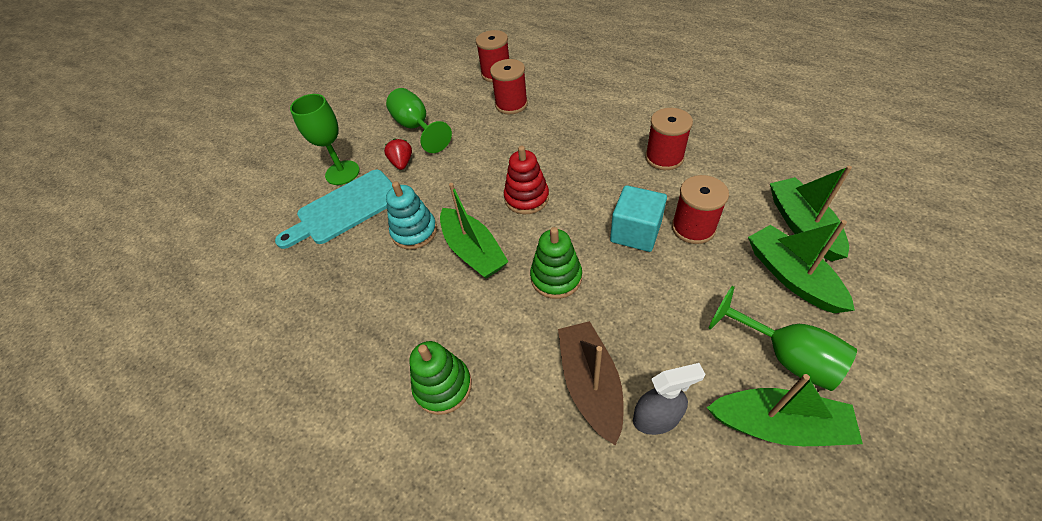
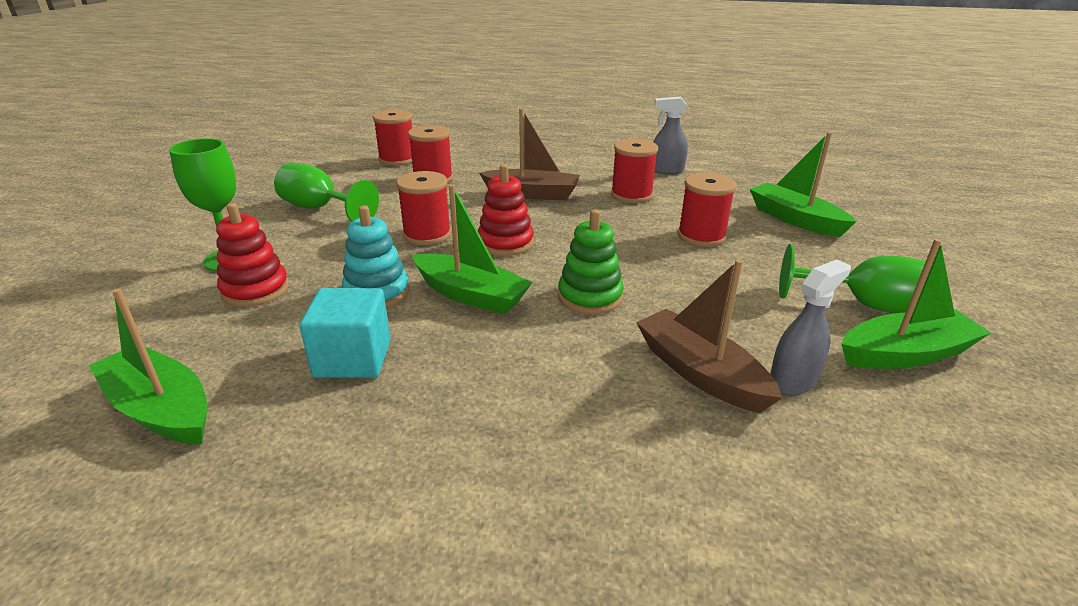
camera: 30 degrees left, 20 degrees down
turquoise cutting board [275,170,393,249] -> red stacking toy [216,203,289,307]
red strawberry [384,138,412,170] -> none
green stacking toy [409,341,472,415] -> none
turquoise cube [610,185,667,252] -> turquoise cube moved to [299,288,391,378]
green boat [748,220,855,313] -> green boat moved to [89,288,207,445]
none -> red spool [396,171,451,245]
none -> brown boat [479,108,580,200]
none -> grey spray bottle [653,97,688,174]

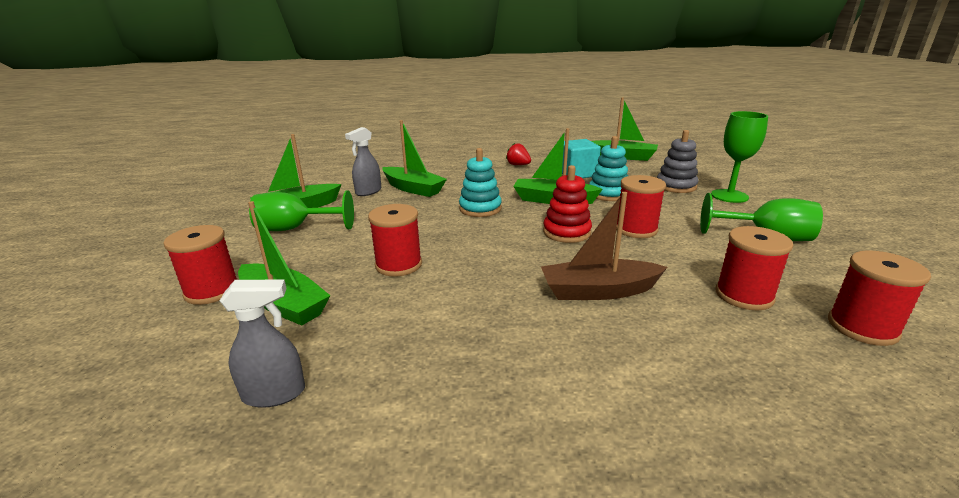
camera: 165 degrees right, 5 degrees down
red stacking toy [216,203,289,307] -> grey stacking toy [657,130,698,193]
green stacking toy [558,209,624,314] -> turquoise stacking toy [459,148,502,217]
red spool [611,139,658,203] -> red spool moved to [163,225,238,305]
brown boat [636,259,782,413] -> green boat [382,120,447,197]
grey spray bottle [653,97,688,174] -> grey spray bottle moved to [220,279,305,408]
none -> red strawberry [506,143,531,165]

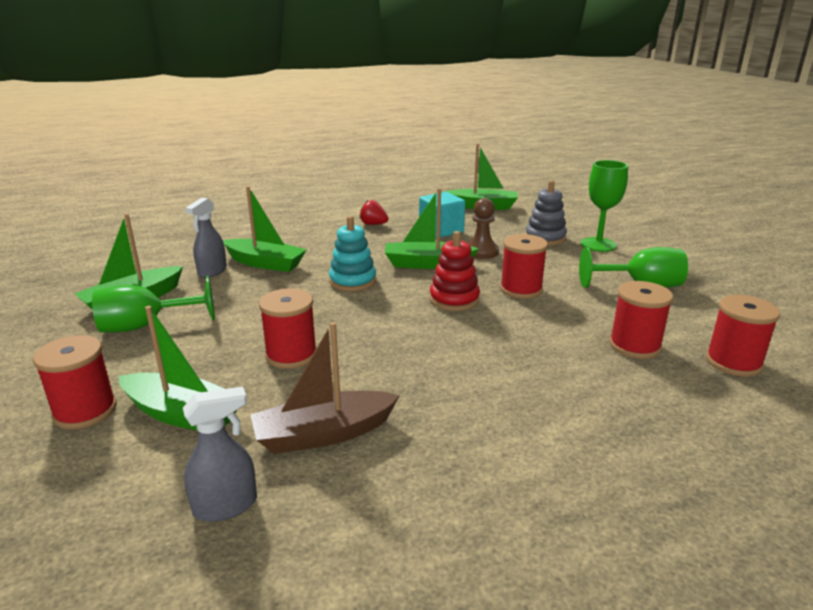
camera: 15 degrees left, 0 degrees up
brown boat [541,192,667,300] -> brown boat moved to [251,322,400,454]
turquoise stacking toy [589,136,628,201] -> brown pawn [468,198,499,259]

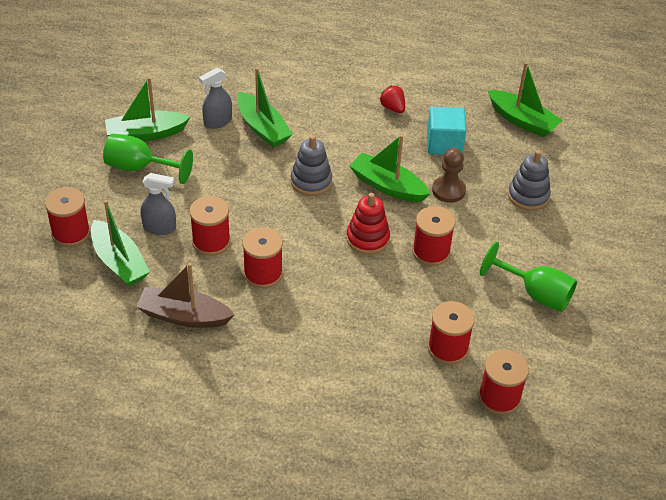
camera: 30 degrees right, 20 degrees up
grey spray bottle [183,387,257,522] -> grey spray bottle moved to [140,173,176,235]
turquoise stacking toy [329,216,376,291] -> grey stacking toy [291,135,332,196]
green goblet [581,160,628,252] -> none
none -> red spool [242,227,283,288]

